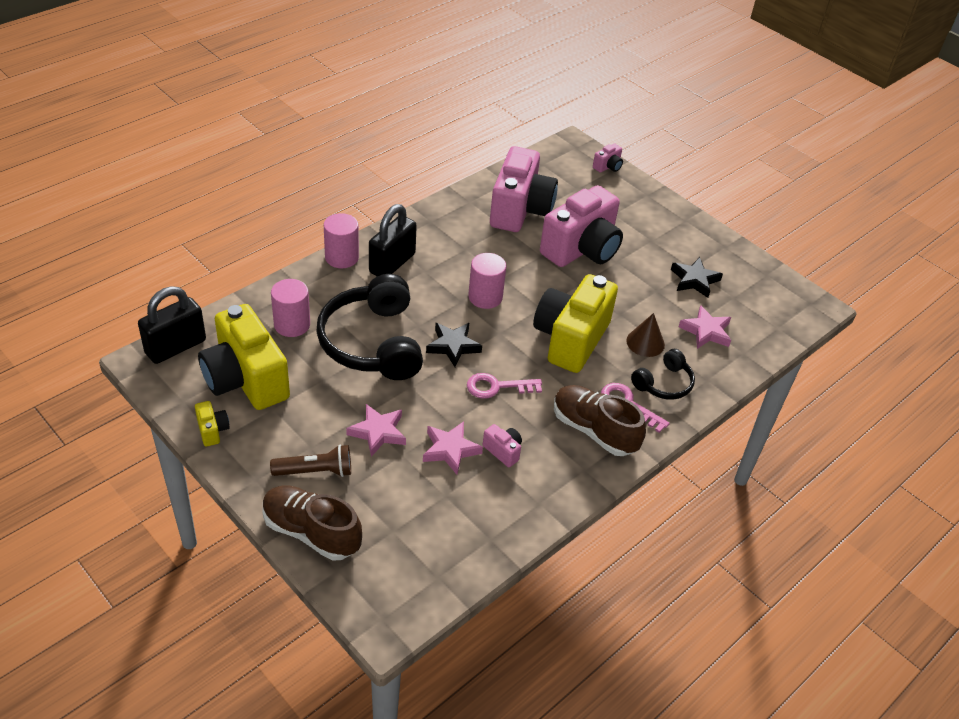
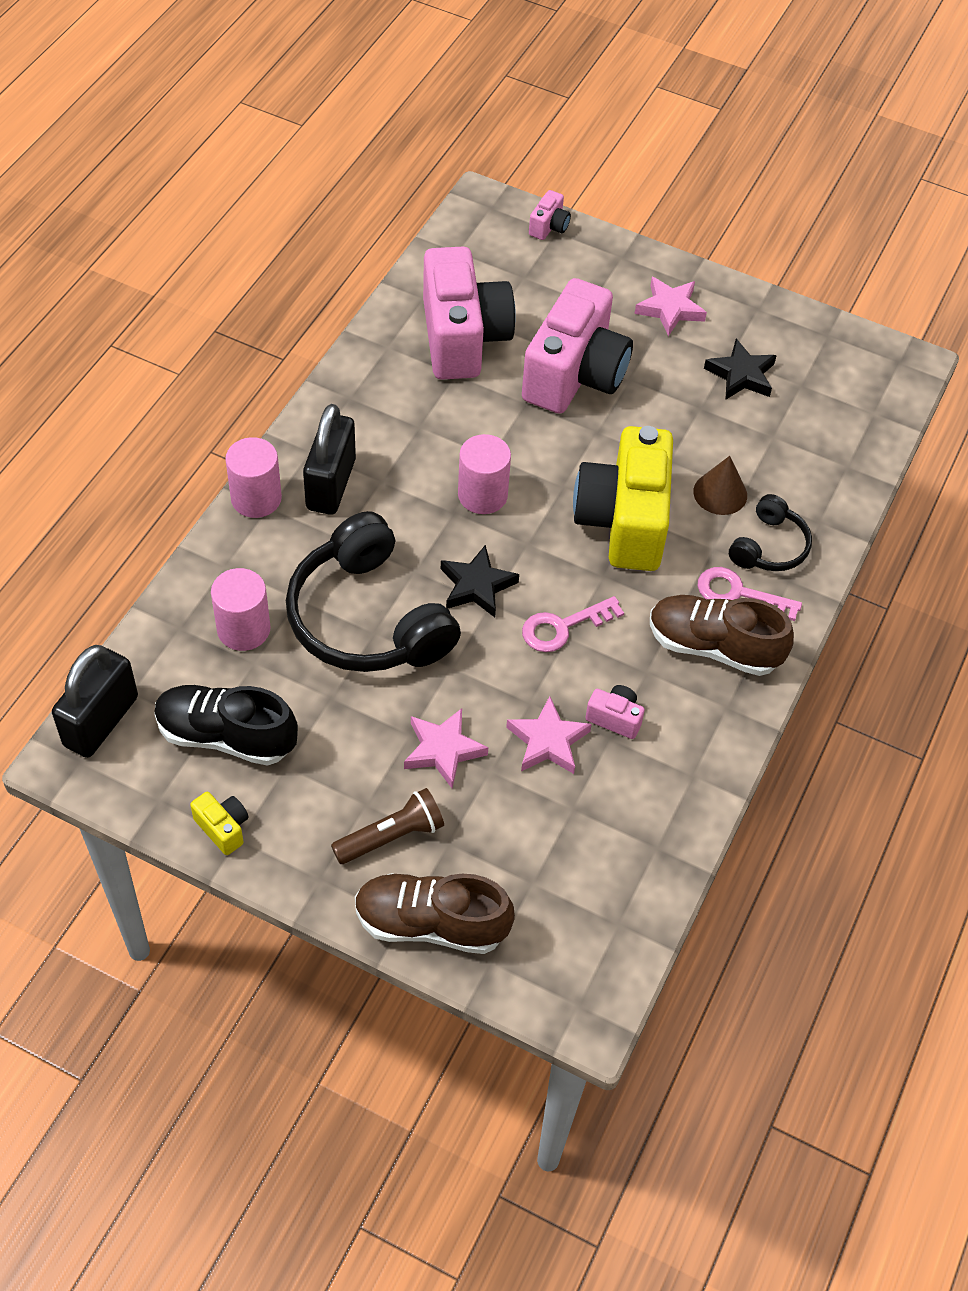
camera: 20 degrees left, 10 degrees up
yellow camera [198,304,290,410] -> black shoe [154,685,298,766]
pink star [679,305,731,349] -> pink star moved to [635,277,707,336]

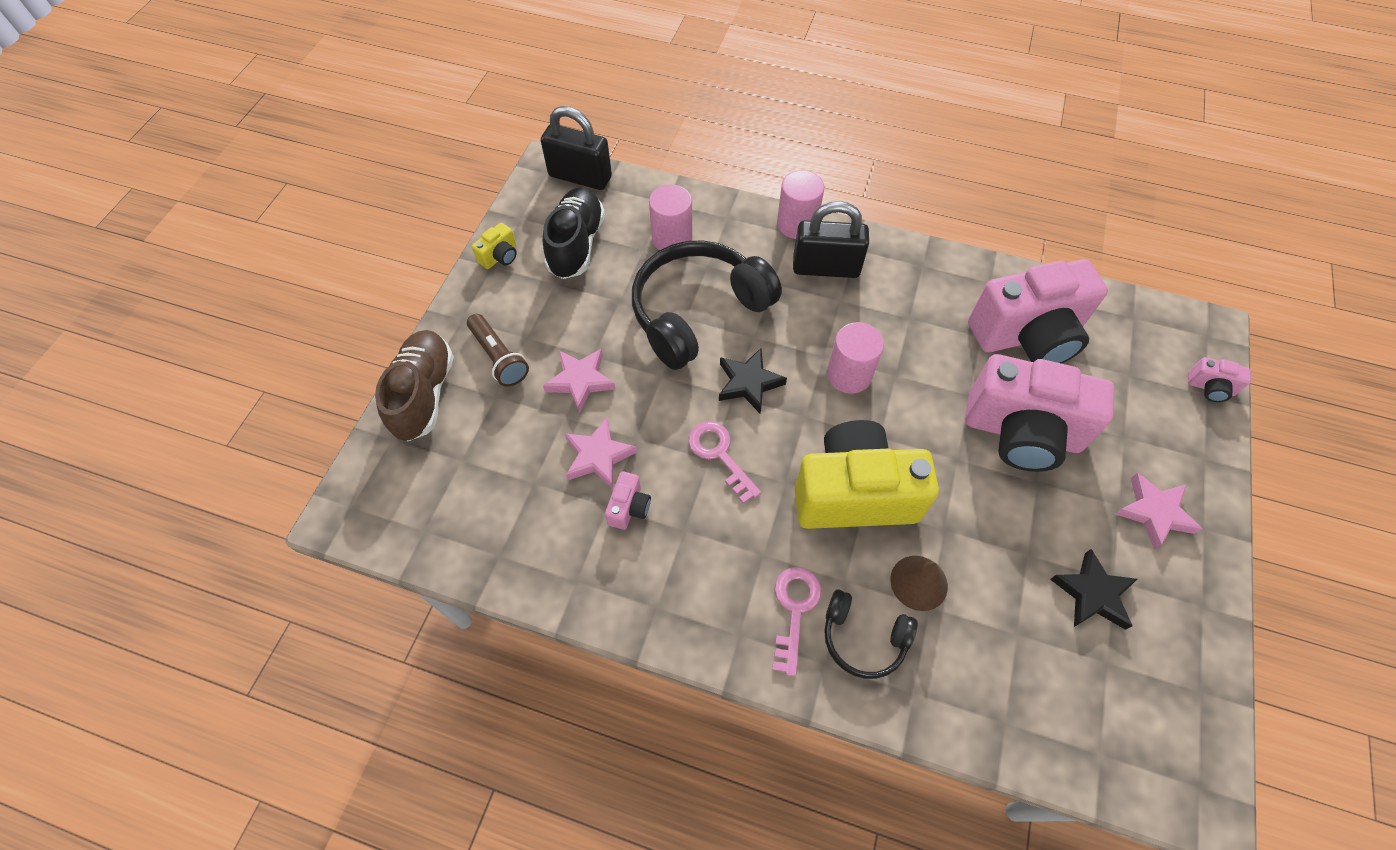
camera: 85 degrees right, 5 degrees up
brown shoe [650,595,794,676] -> none

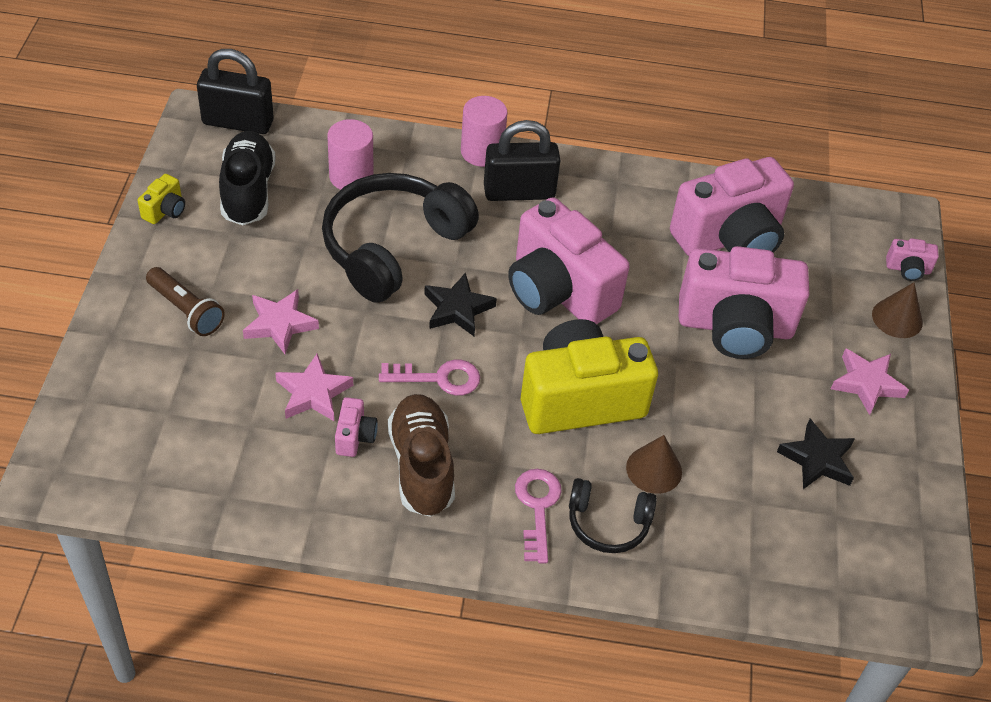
camera: 15 degrees left, 10 degrees down
brown shoe [375,330,454,441] -> brown shoe moved to [388,394,455,517]
pink key [688,421,761,504] -> pink key turned 135 degrees clockwise [379,360,480,396]
pink cylinder [827,322,884,394] -> pink camera [508,197,630,324]
none -> brown cone [872,282,923,338]

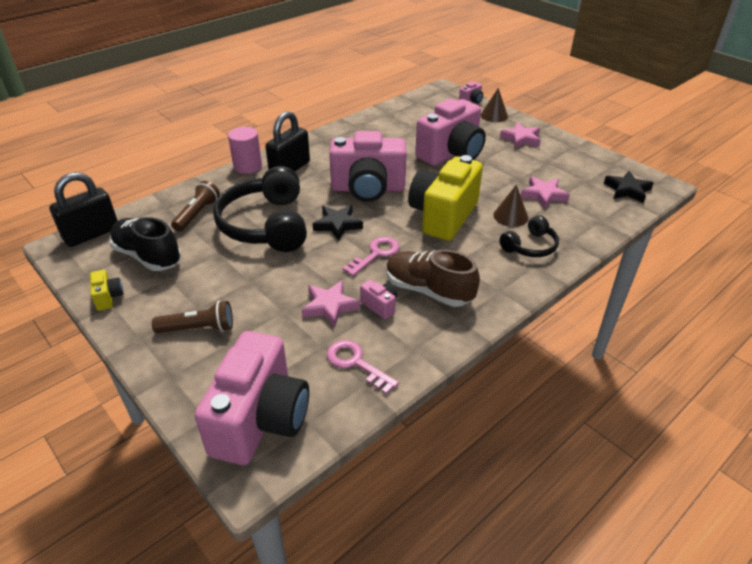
camera: 45 degrees left, 10 degrees down
pink star [243,289,319,354] -> pink star moved to [521,176,570,209]
pink cylinder [327,119,374,190] -> brown flashlight [171,181,220,232]
pink key [515,469,562,563] -> pink key moved to [326,340,399,394]
pink camera [670,157,794,256] -> pink camera moved to [195,331,309,465]
black star [777,419,855,489] -> black star moved to [604,171,654,203]

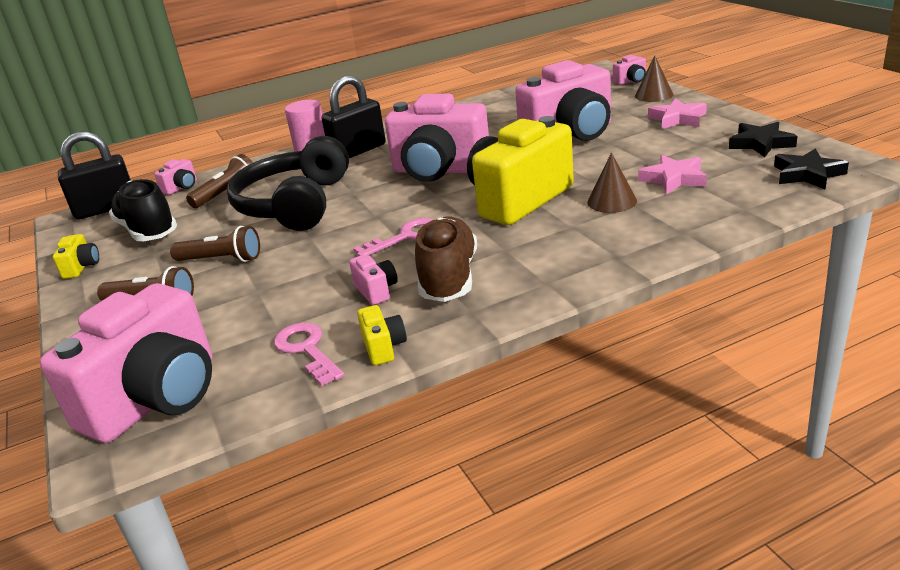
camera: 20 degrees right, 10 degrees down
pink star [302,280,360,327] -> none
black star [313,205,363,241] -> black star moved to [729,122,797,157]
brown shoe [386,250,480,307] -> brown shoe turned 45 degrees clockwise [415,216,477,302]
black headphones [499,215,559,257] -> none
none -> pink camera [154,159,197,195]
none -> brown flashlight [170,226,260,262]
none -> yellow camera [357,305,407,365]

